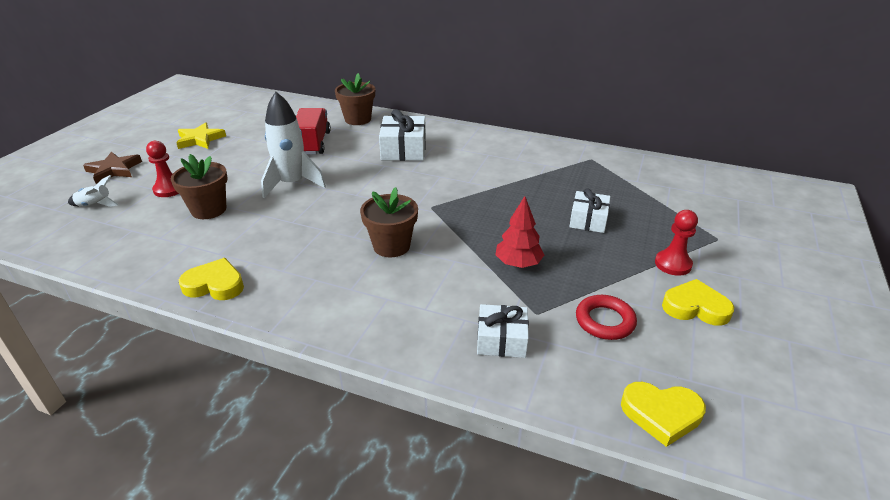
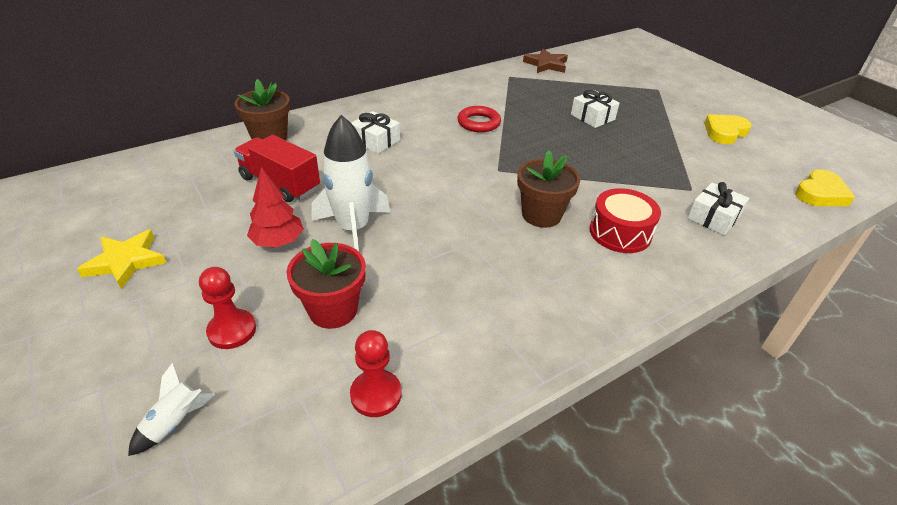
camera: 55 degrees left, 5 degrees up
brown star [83,152,142,184] -> brown star moved to [523,49,568,73]
brown flower pot [171,154,227,219] -> red flower pot [287,239,366,329]
yellow heart [179,258,244,300] -> none
white gift [379,109,426,161] -> white gift [351,111,400,153], size x0.67
red tree [495,196,544,268] -> red tree moved to [247,167,304,248]
red ring [576,295,637,340] -> red ring moved to [457,106,501,133]
red pawn [655,210,698,276] -> red pawn moved to [350,330,402,417]
none -> red drum [590,188,661,253]

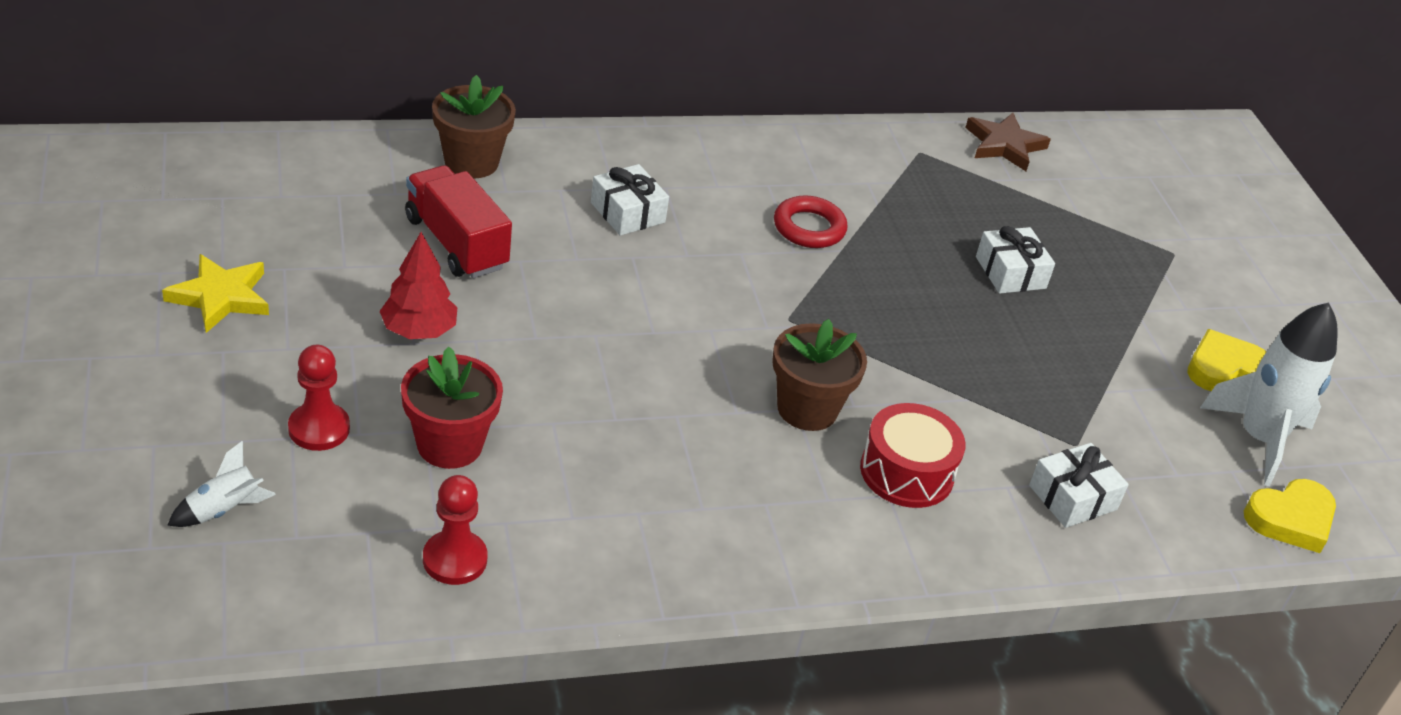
camera: 15 degrees right, 0 degrees up
white rocket [311,115,390,252] -> white rocket moved to [1200,302,1338,486]

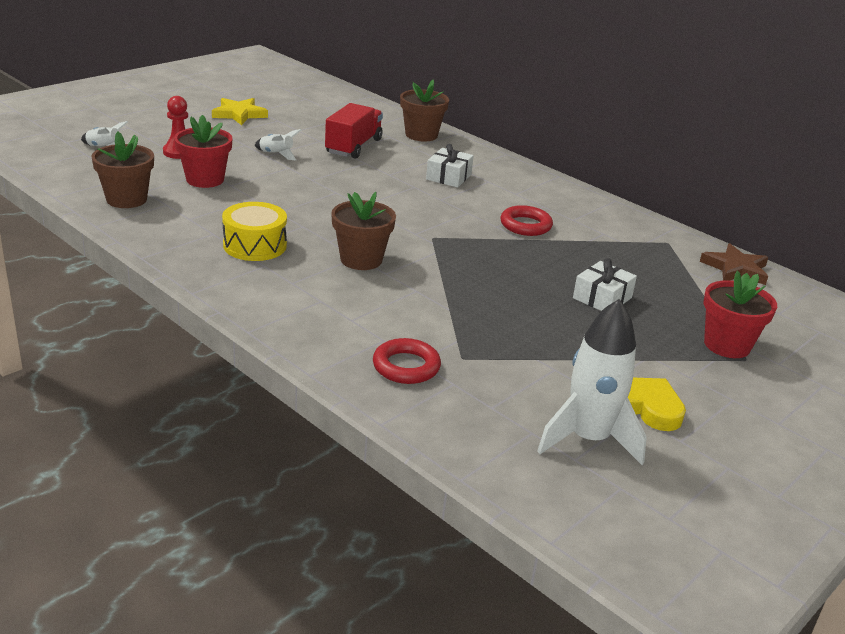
camera: 60 degrees right, 10 degrees down
red tree [380,232,457,339] -> white rocket [255,129,301,160]
red pawn [423,475,487,585] -> brown flower pot [91,132,154,208]
red drum [860,403,965,508] -> none
white gift [1029,443,1129,528] -> red ring [373,338,441,384]
yellow heart [1244,479,1336,553] -> none
none -> yellow drum [222,202,287,261]
none -> red flower pot [703,271,777,358]

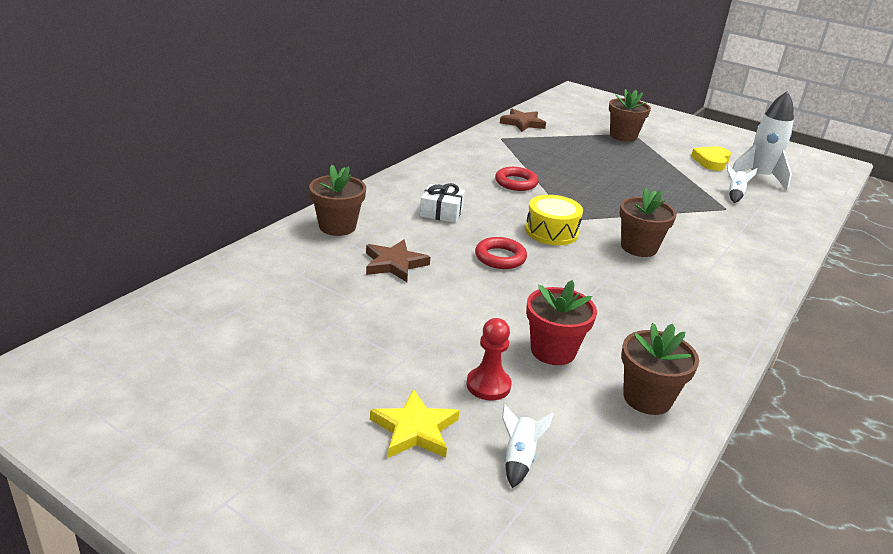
camera: 100 degrees left, 0 degrees up
yellow star [212,98,268,125] -> yellow star moved to [370,389,459,458]
yellow drum [222,202,287,261] -> yellow drum moved to [525,195,583,245]
white rocket [255,129,301,160] -> white rocket moved to [727,164,758,203]
red truck [325,103,383,159] -> brown star [366,239,430,282]
red ring [373,338,441,384] -> red ring moved to [475,237,527,269]
white gift [573,258,637,311] -> none
red flower pot [703,271,777,358] -> brown flower pot [609,89,651,142]

